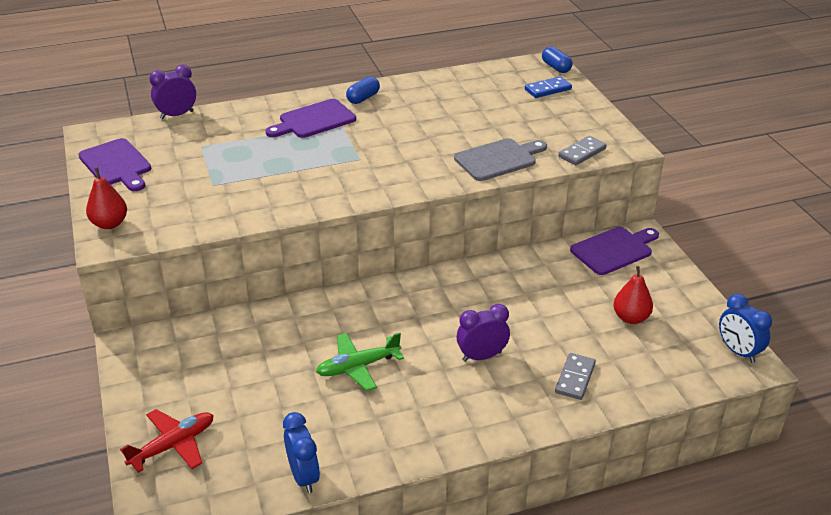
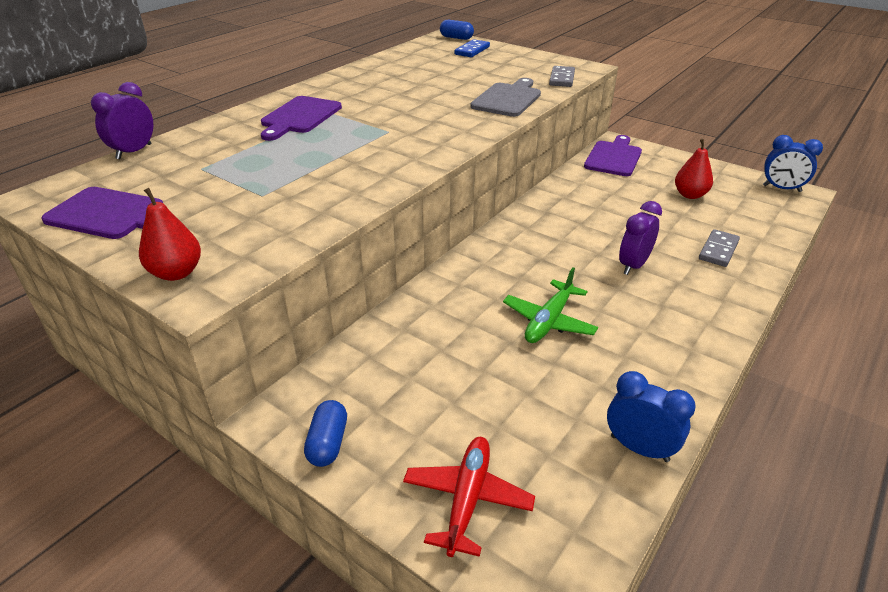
camera: 35 degrees left, 0 degrees up
blue capsule [346,76,380,104] -> blue capsule moved to [304,400,347,467]
grey domino [555,353,596,400] -> grey domino turned 45 degrees clockwise [699,229,740,267]

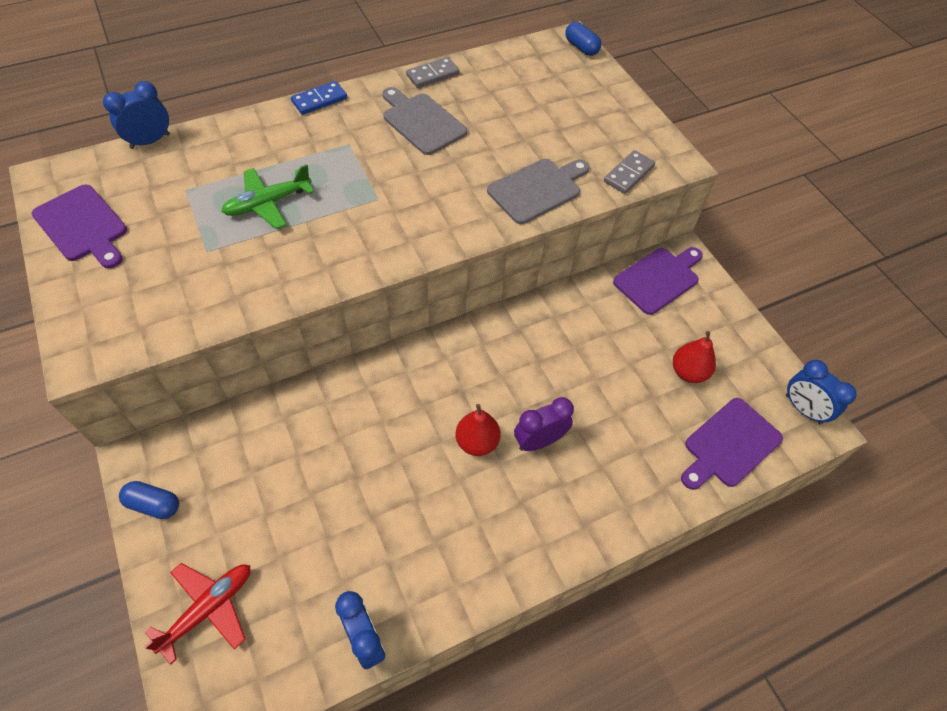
camera: 25 degrees right, 20 degrees up
purple clock [91,82,153,159] -> blue clock [103,81,170,149]
red pear [139,188,201,281] -> red pear moved to [456,404,501,456]
purple cutting board [261,96,342,141] -> purple cutting board moved to [681,398,783,490]
blue capsule [304,400,347,467] -> blue capsule turned 75 degrees clockwise [119,481,179,519]
blue domino [454,39,490,57] -> blue domino moved to [291,81,347,115]
green plane [503,267,598,343] -> green plane moved to [221,164,314,229]
grey domino [699,229,740,267] -> grey domino moved to [406,57,460,88]
none -> grey cutting board [383,87,467,155]

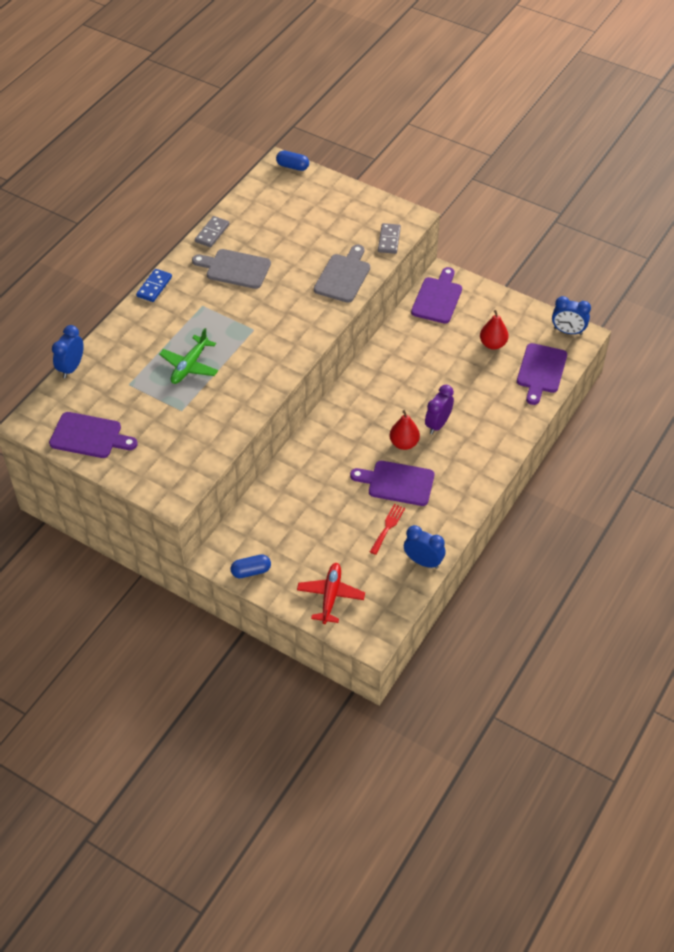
camera: 30 degrees left, 5 degrees down
none -> purple cutting board [350,461,434,506]
none -> red fork [370,504,405,555]

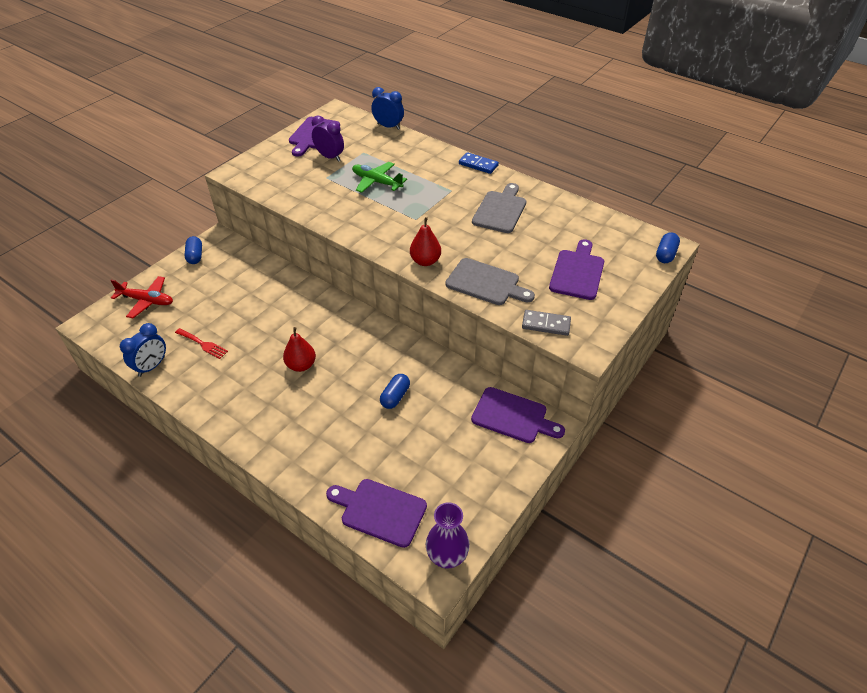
camera: 95 degrees right, 5 degrees down
grey domino [195,216,229,247] -> none
purple cutting board [350,461,434,506] -> purple cutting board moved to [549,239,604,300]
purple clock [425,385,454,434] -> purple clock moved to [312,115,344,162]
red pear [480,310,509,350] -> red pear moved to [410,217,441,266]
blue clock [552,296,591,335] -> purple vase [426,502,470,569]
none -> blue capsule [380,374,410,409]

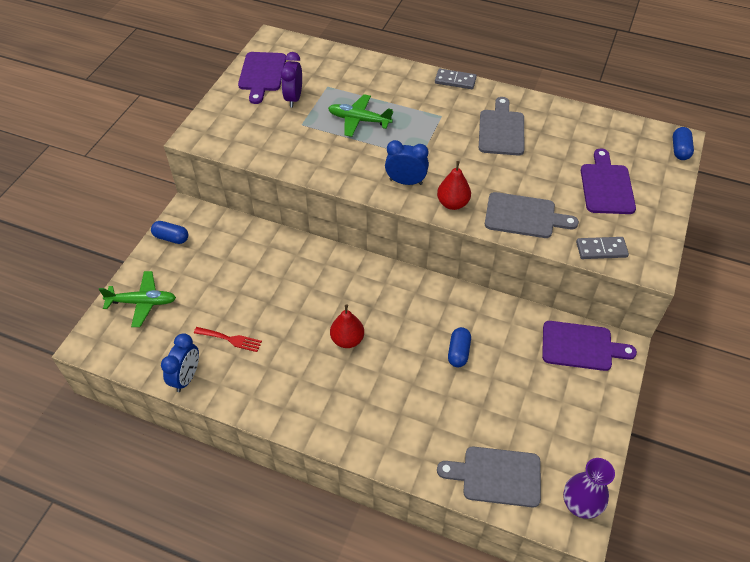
camera: 15 degrees left, 5 degrees up
red plane [110,276,173,318] -> green plane [99,271,176,327]
blue capsule [185,236,202,264] -> blue capsule turned 45 degrees counterclockwise [151,221,188,244]
purple clock [312,115,344,162] -> purple clock turned 105 degrees counterclockwise [281,52,302,108]
purple cutting board [326,479,427,548] -> grey cutting board [437,446,541,508]
blue clock [371,87,404,130] -> blue clock moved to [385,140,429,185]
blue domino [459,152,499,174] -> grey domino [435,69,477,89]

